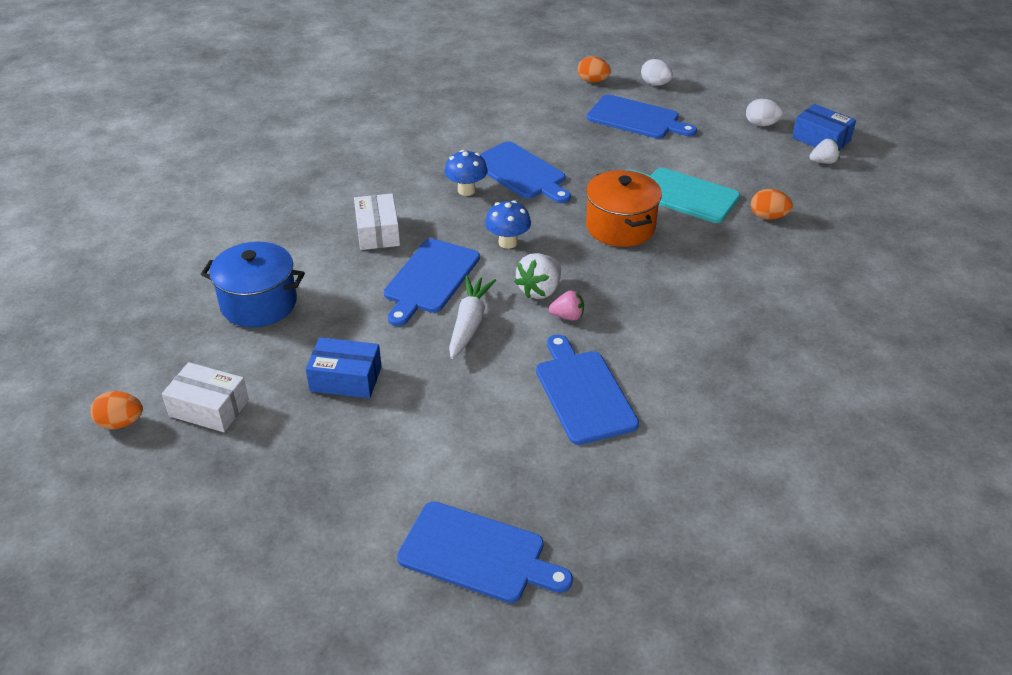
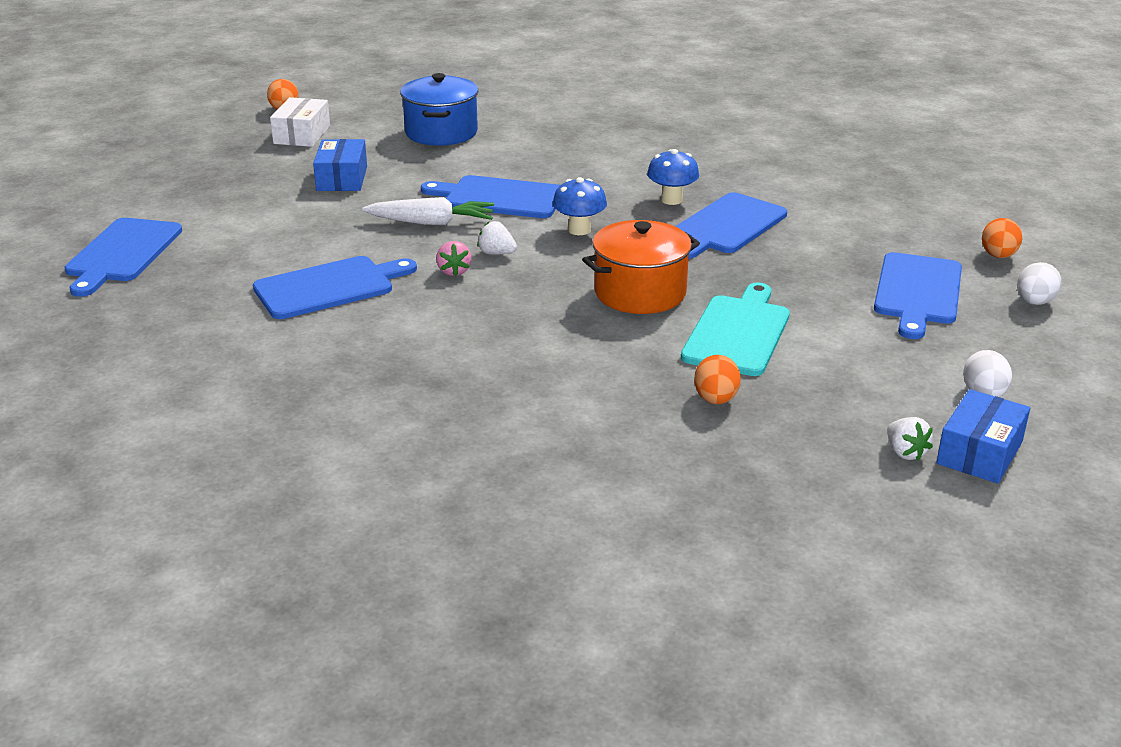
camera: 80 degrees right, 10 degrees down
white box [354,193,400,250] -> none
white strawberry [514,253,561,299] -> white strawberry [477,221,517,254], size x0.64

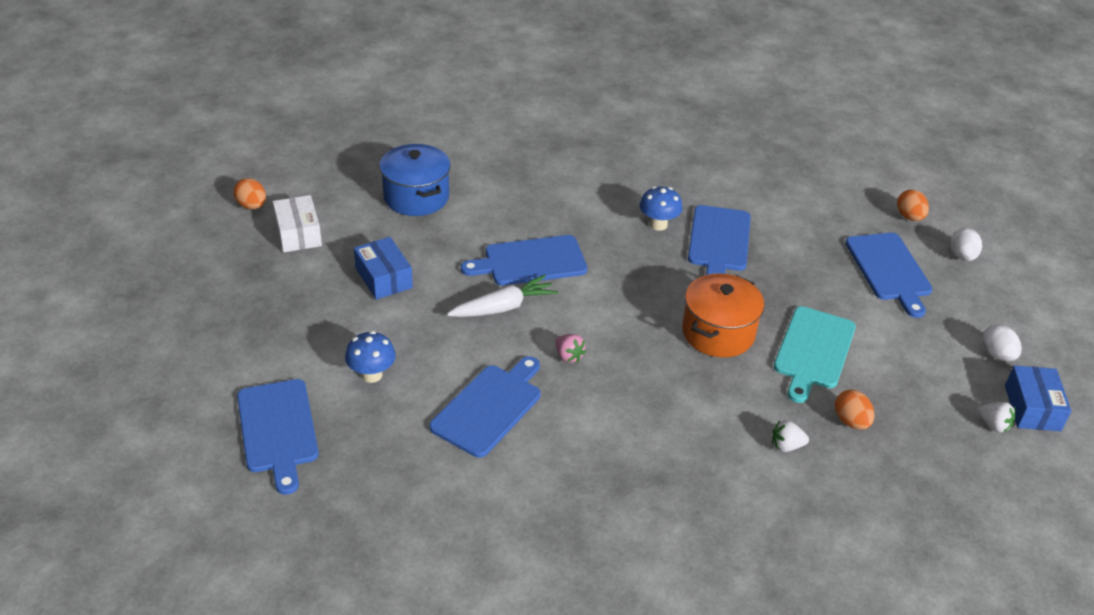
camera: 30 degrees left, 10 degrees up
white strawberry [477,221,517,254] -> white strawberry moved to [772,420,809,452]
blue mushroom [552,177,607,235] -> blue mushroom moved to [345,331,396,383]
turquoise cutting board [681,282,790,376] -> turquoise cutting board turned 150 degrees counterclockwise [774,306,856,403]

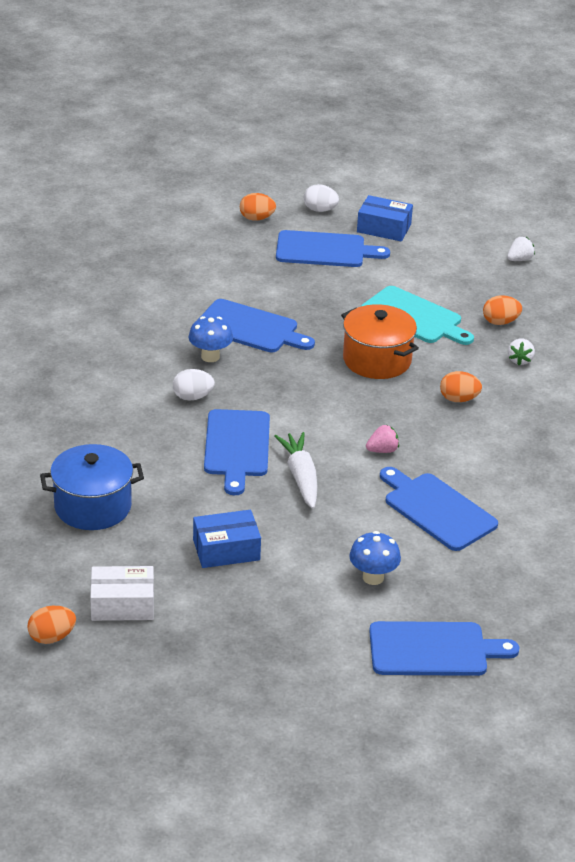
camera: 75 degrees left, 5 degrees down
white egg [982,324,1022,361] -> white egg moved to [173,369,215,400]
blue box [1005,365,1071,431] -> blue box moved to [357,195,413,241]
none -> orange egg [440,371,482,402]

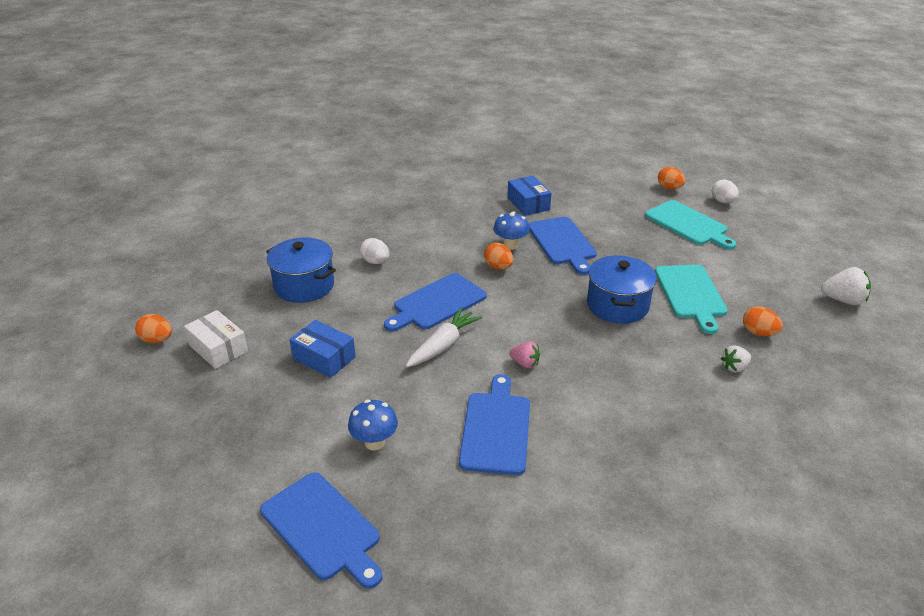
camera: 50 degrees right, 0 degrees up
white egg [173,369,215,400] -> white egg moved to [360,238,389,264]
blue cutting board [276,230,390,267] -> turquoise cutting board [645,200,737,250]
orange pot [341,304,419,379] -> blue pot [587,255,657,324]
blue box [357,195,413,241] -> blue box moved to [507,176,552,216]
orange egg [440,371,482,402] -> orange egg moved to [484,243,513,270]
white strawberry [507,237,535,261] -> white strawberry [821,267,871,305], size x1.56

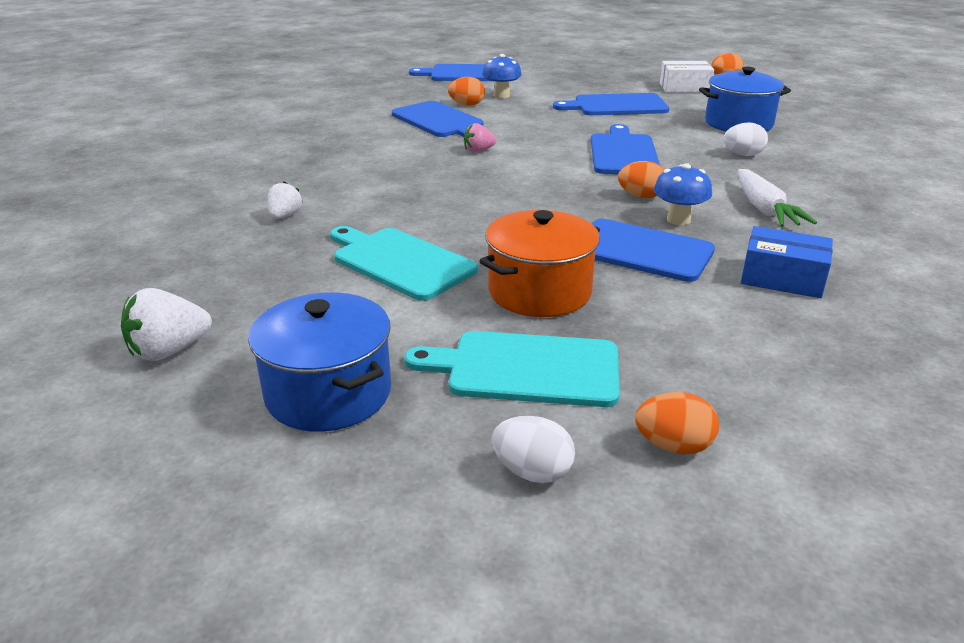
camera: 135 degrees right, 5 degrees down
blue box [289,320,356,378] -> blue cutting board [553,93,669,115]
white carrot [406,307,482,367] -> white carrot moved to [738,169,817,227]
blue pot [587,255,657,324] -> blue pot moved to [248,292,391,432]
orange egg [743,306,783,336] -> orange egg moved to [448,77,485,106]
none -> orange pot [479,210,600,317]

